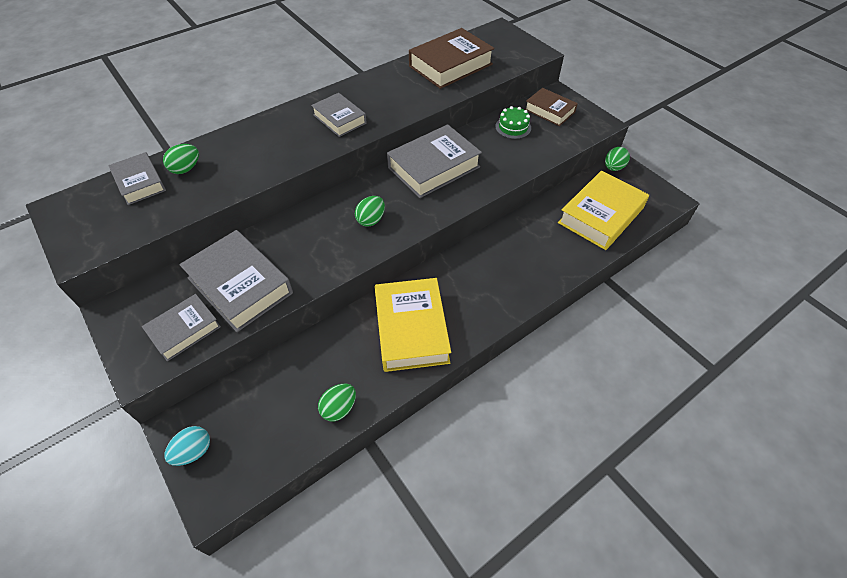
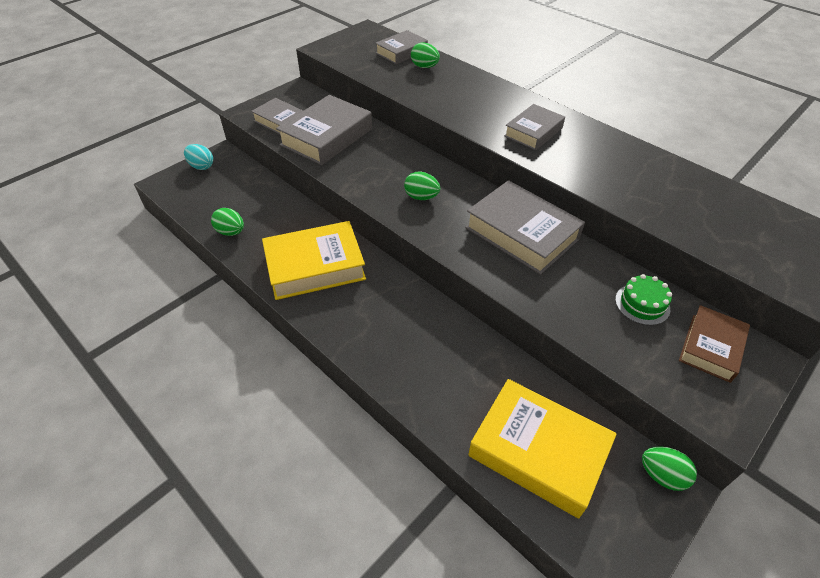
camera: 80 degrees right, 5 degrees down
brown book [409,28,495,89] -> none

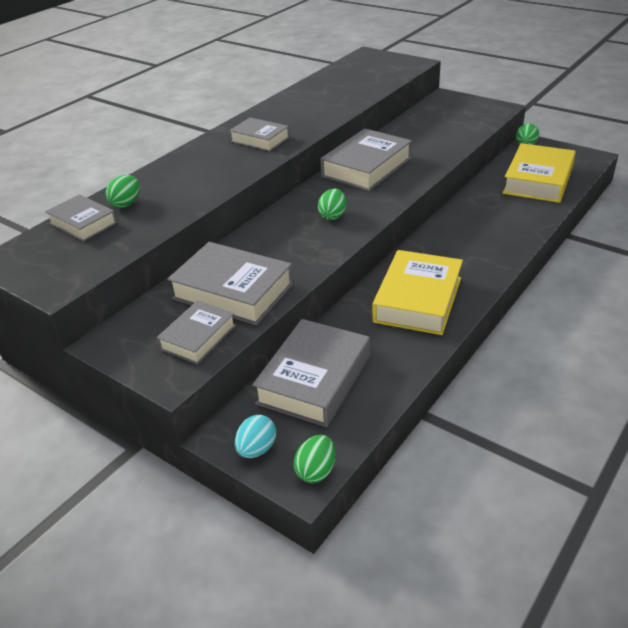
camera: 95 degrees left, 10 degrees down
green egg [211,208,244,236] -> green egg moved to [294,435,335,483]
yellow book [262,221,366,300] -> yellow book turned 45 degrees clockwise [373,250,463,335]
green cake [615,274,672,325] -> none
brown book [679,305,750,383] -> none
none -> grey book [252,319,370,427]

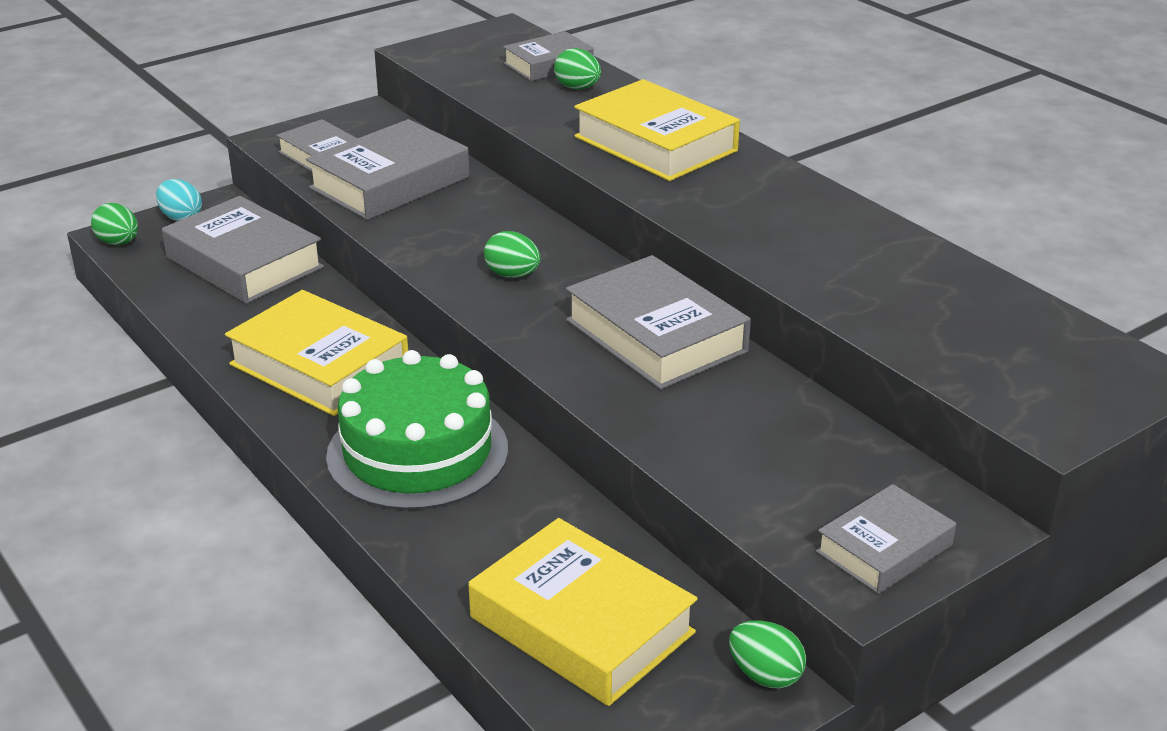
camera: 105 degrees right, 5 degrees down
grey book [229,117,290,151] -> grey book moved to [816,484,956,594]
none -> green cake [326,350,508,510]
none -> yellow book [574,79,740,181]

